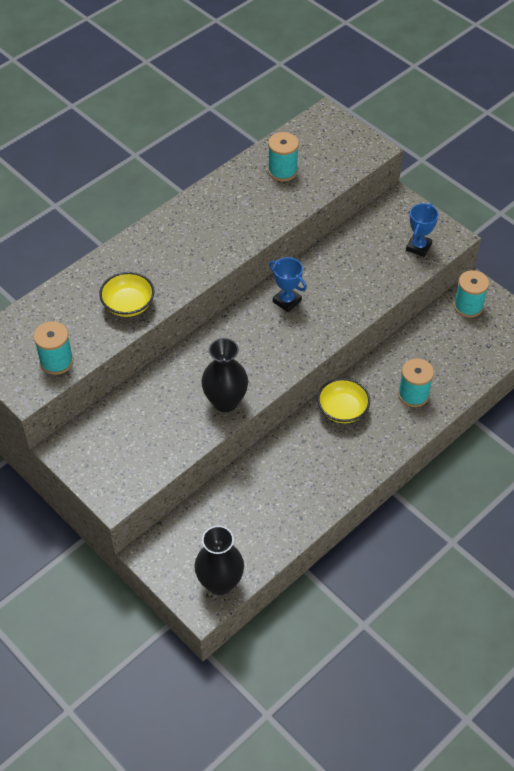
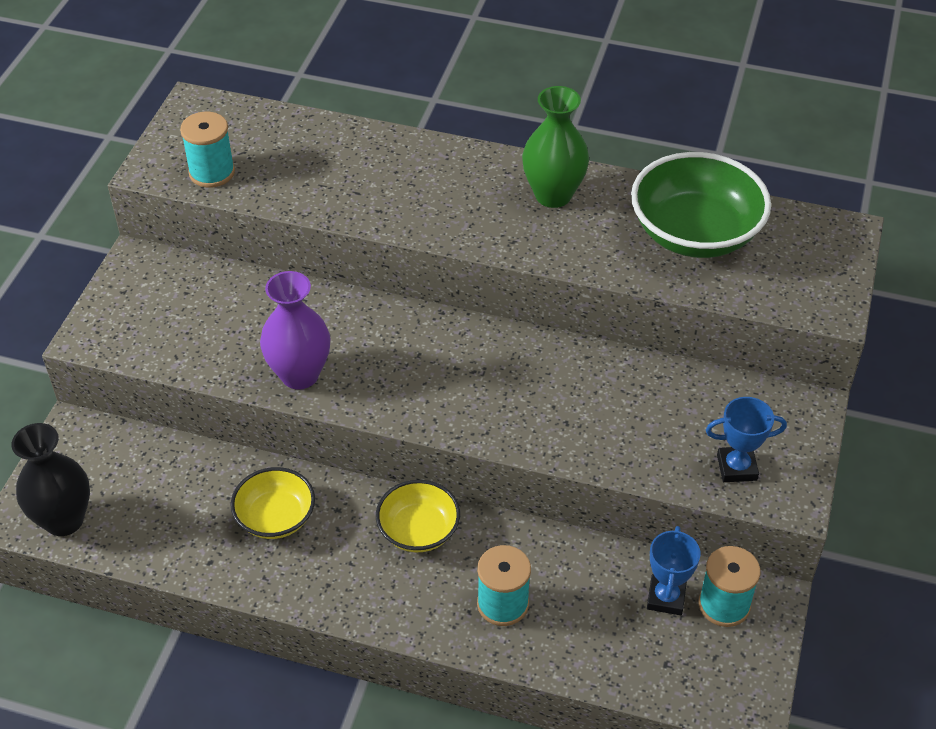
camera: 60 degrees right, 5 degrees down
yellow bowl [99,272,154,317] -> yellow bowl moved to [231,467,315,539]
black vase [201,338,248,412] -> purple vase [260,271,330,390]
turquoise spool [268,132,299,181] -> green bowl [631,152,771,258]
blue trophy [269,257,307,312] -> blue trophy moved to [647,526,700,615]
none -> green vase [522,86,589,208]

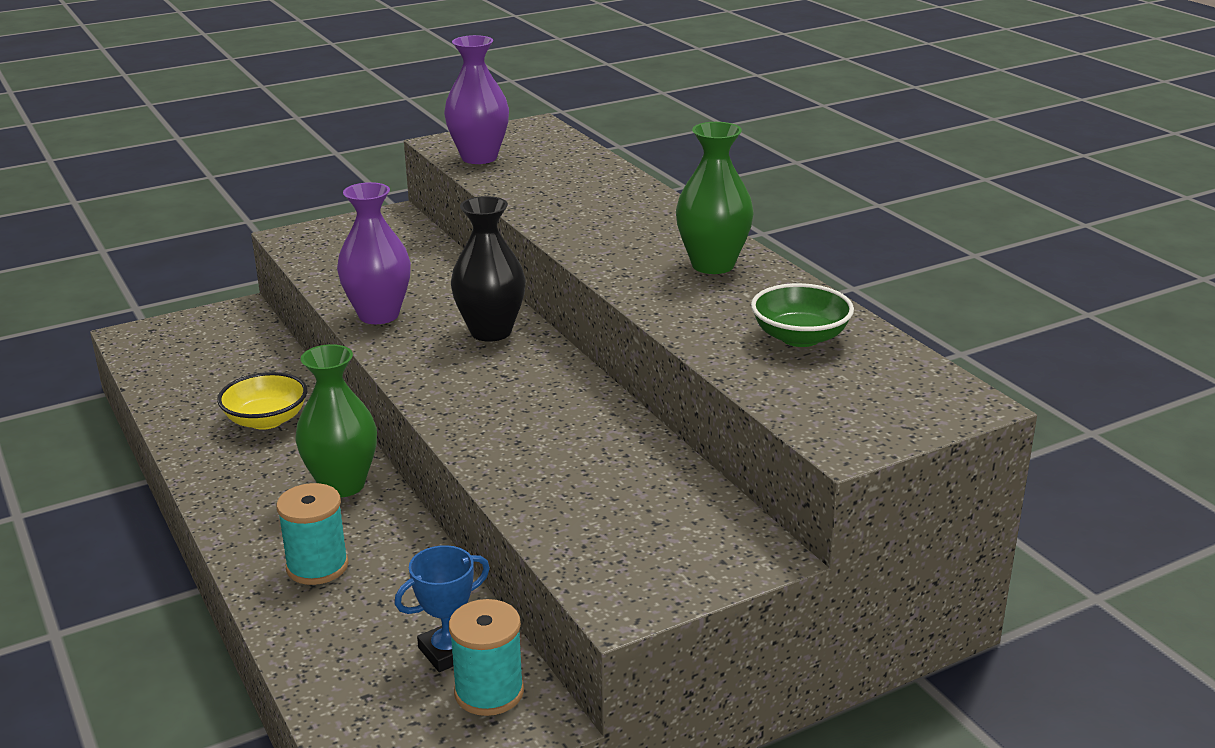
camera: 45 degrees right, 20 degrees down
black vase [12,423,90,536] -> black vase moved to [451,196,526,342]
turquoise spool [180,112,235,188] -> purple vase [444,35,509,164]
yellow bowl [376,480,460,552] -> green vase [295,344,377,498]
green bowl [631,152,771,258] -> green bowl [751,283,854,347], size x0.59
blue trophy [706,397,787,482] -> none

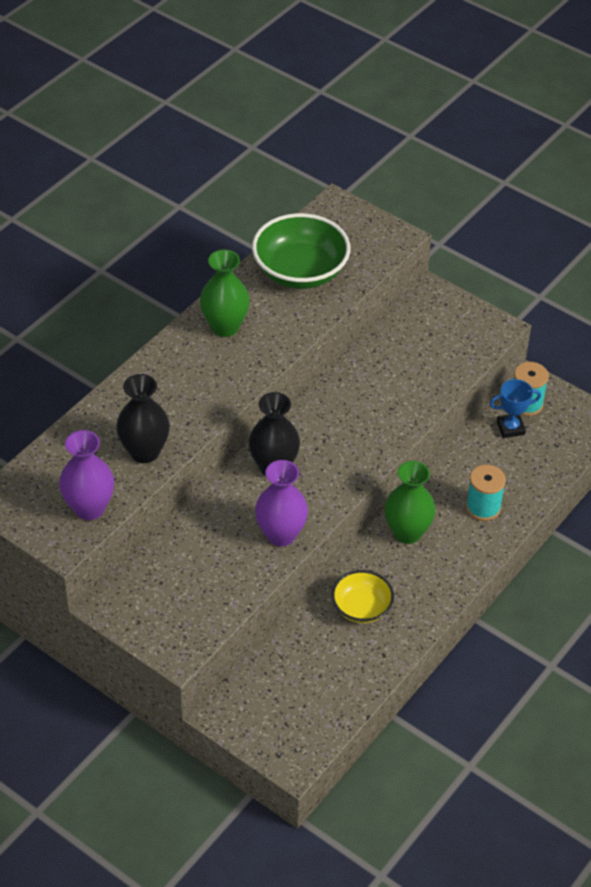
camera: 115 degrees left, 20 degrees up
blue trophy [395,545,490,672] -> blue trophy turned 45 degrees counterclockwise [490,379,541,438]
green bowl [751,283,854,347] -> green bowl [252,213,351,289], size x1.70
none -> black vase [116,374,170,463]

